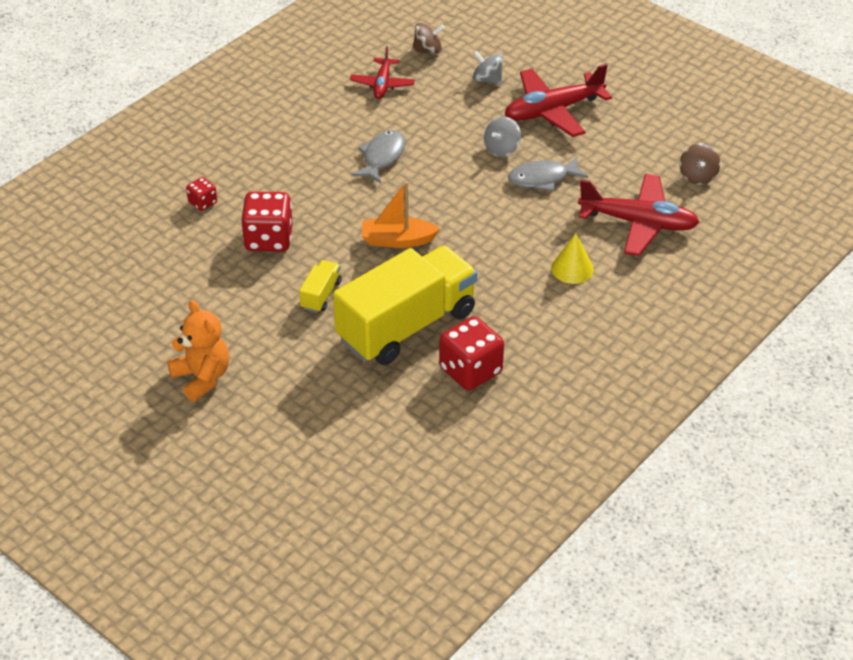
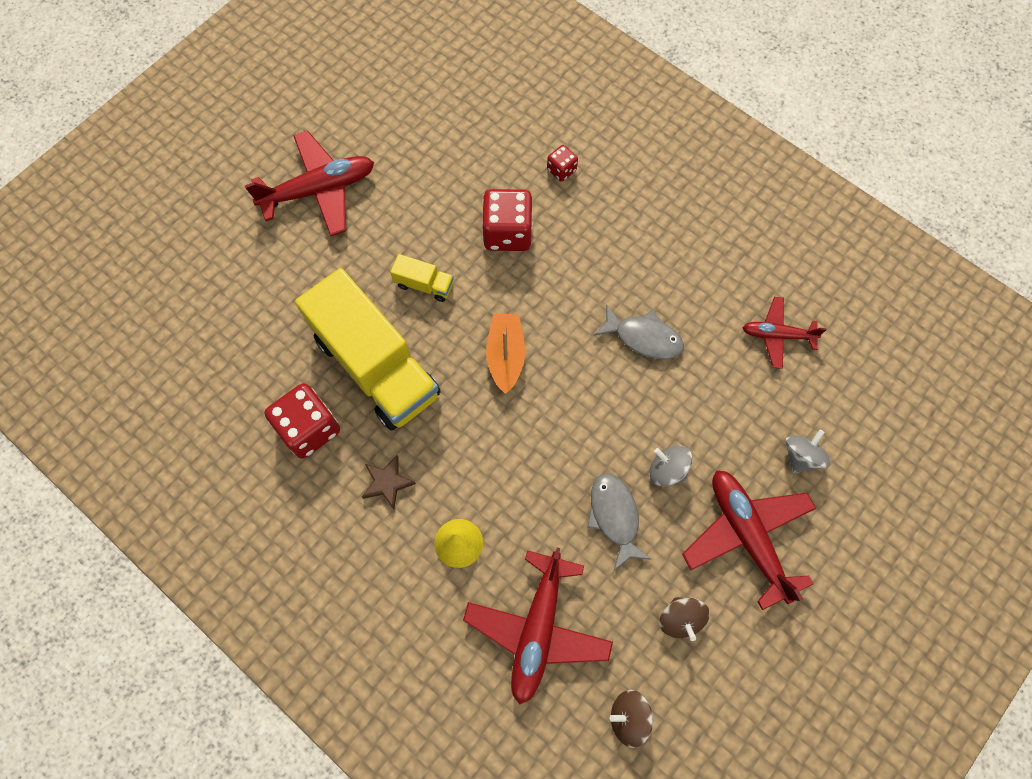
camera: 90 degrees right, 25 degrees up
orange teddy bear [167,300,229,402] -> red plane [245,131,374,236]
brown spinning top [412,23,445,54] -> brown spinning top moved to [659,597,710,641]
none -> brown star [362,455,416,509]

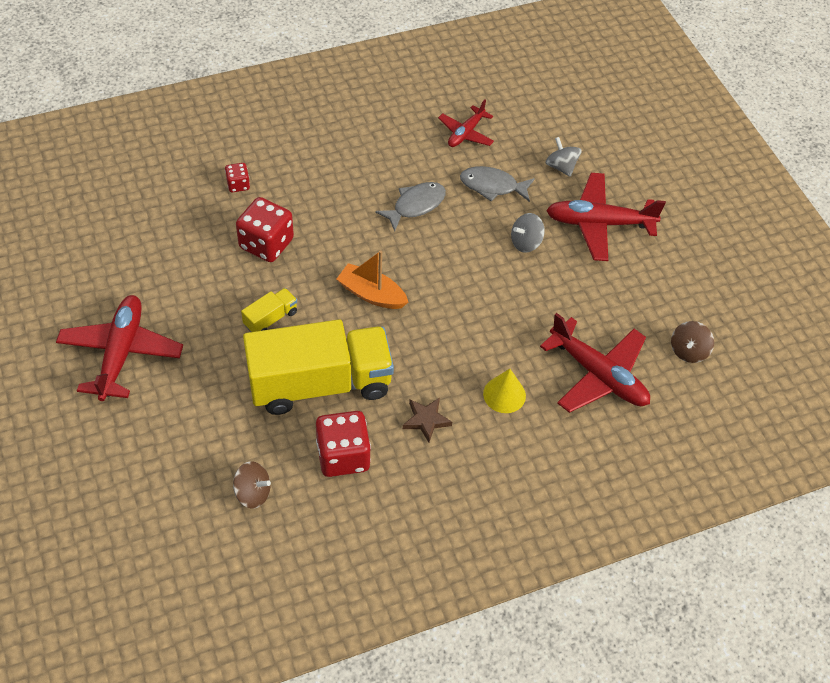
camera: 65 degrees left, 15 degrees down
grey fish [587,474,652,570] -> grey fish moved to [460,166,535,202]
brown spinning top [659,597,710,641] -> brown spinning top moved to [233,461,271,509]

